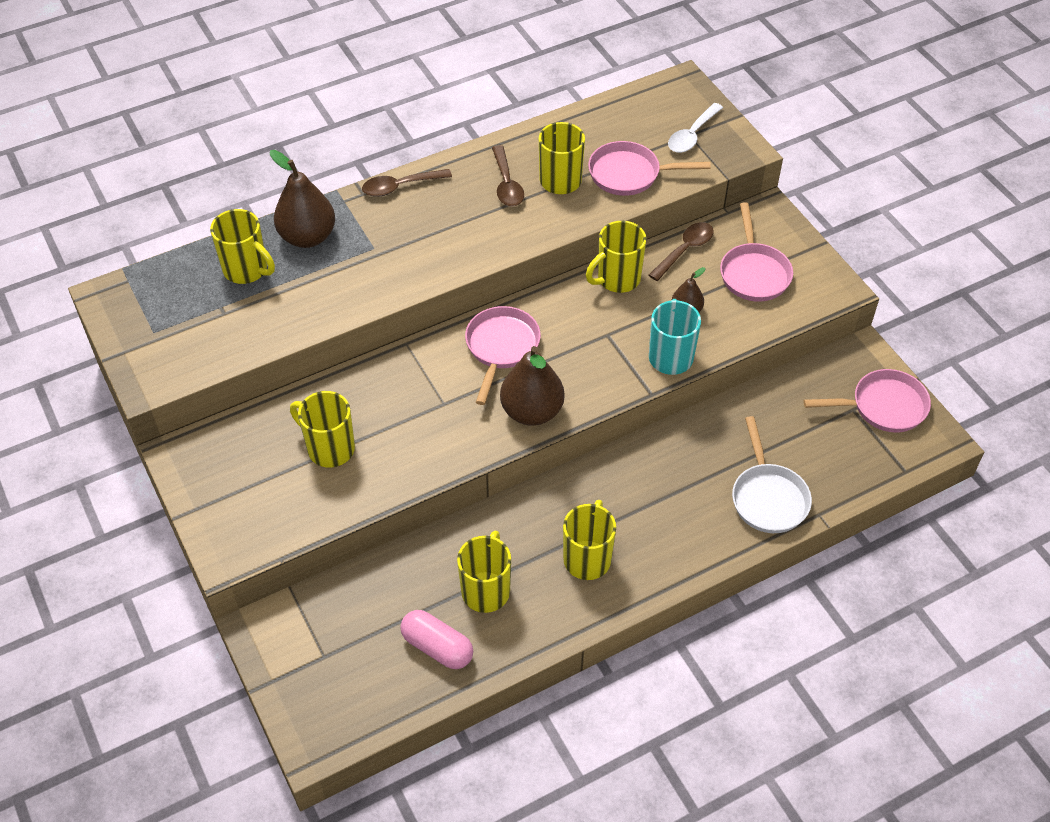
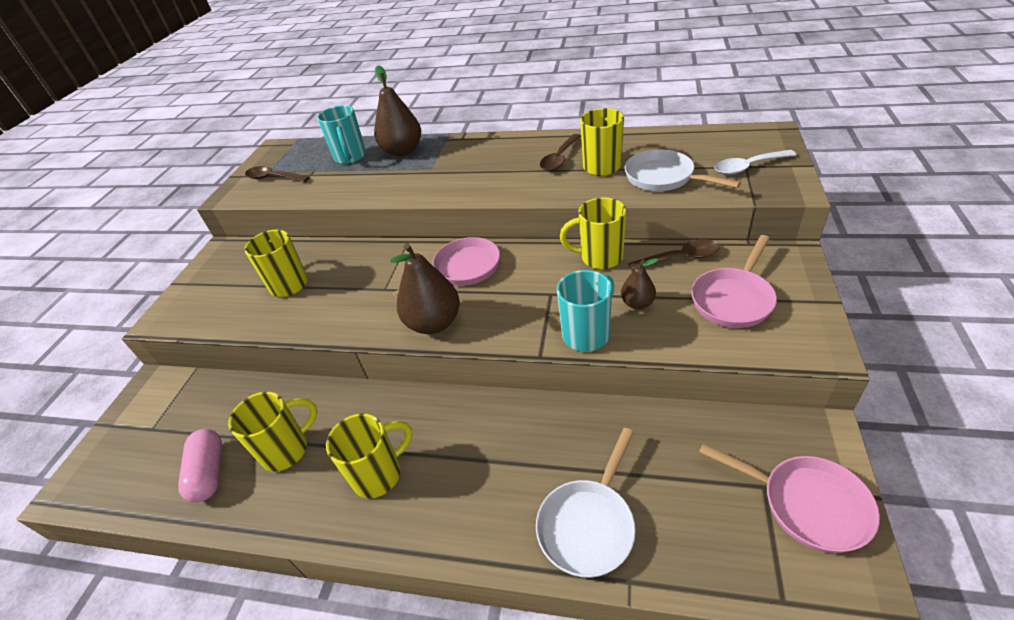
camera: 45 degrees right, 10 degrees down
yellow mug [210,209,275,284] -> turquoise mug [317,105,366,164]
brown spoon [362,169,452,197] -> brown spoon moved to [245,166,310,182]
pink pan [588,141,711,196] -> white pan [625,150,741,191]

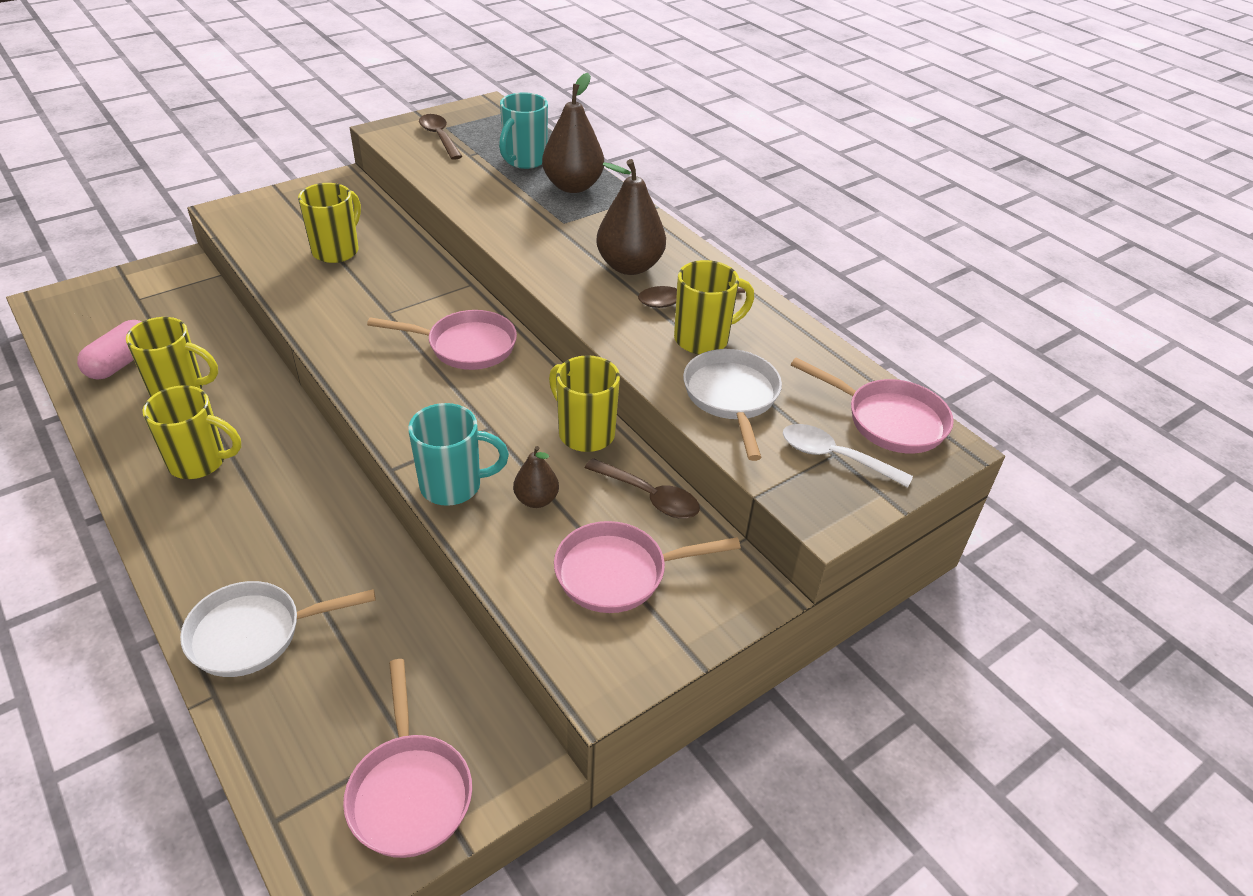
camera: 35 degrees right, 0 degrees up
brown pear [390,243,460,334] -> brown pear moved to [596,159,666,275]
none -> pink pan [791,358,954,454]

